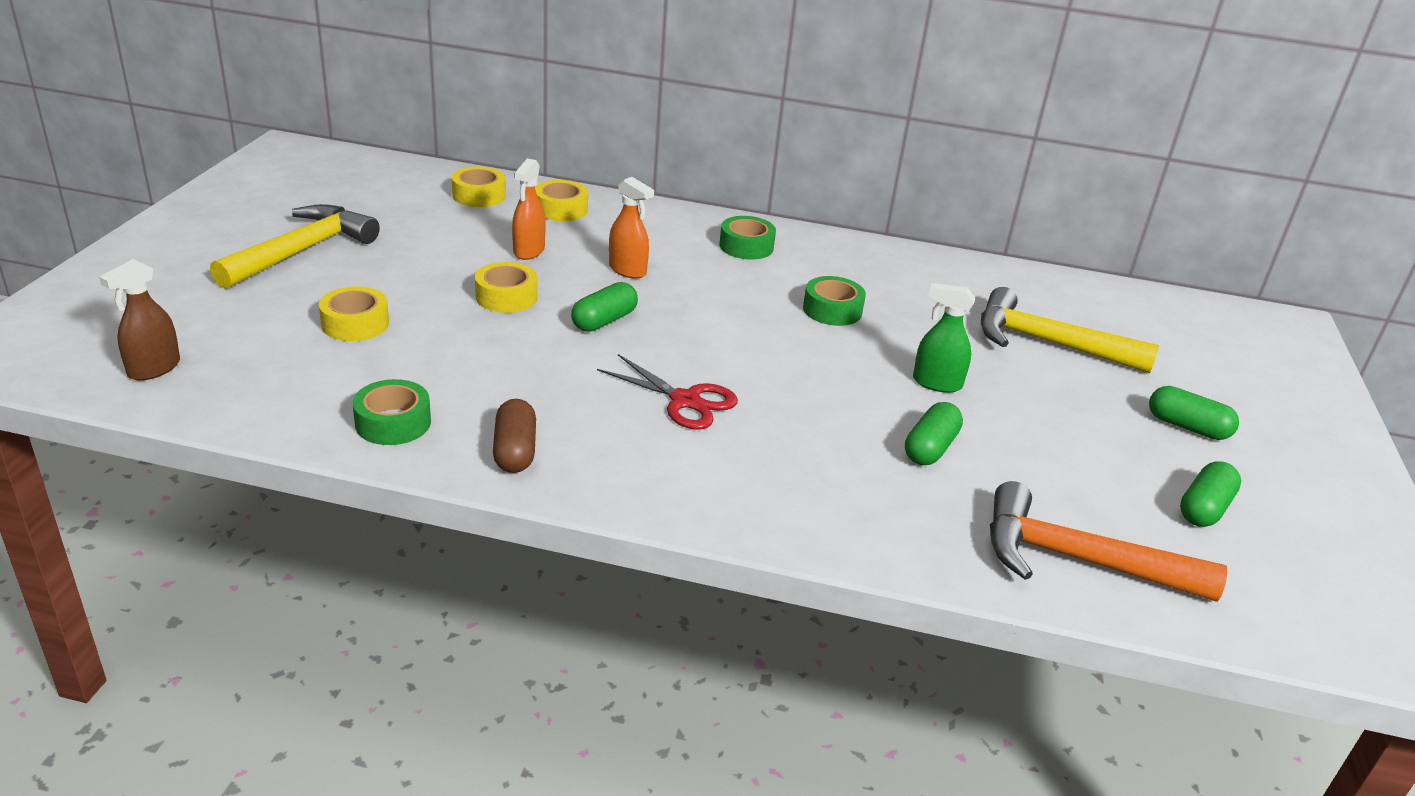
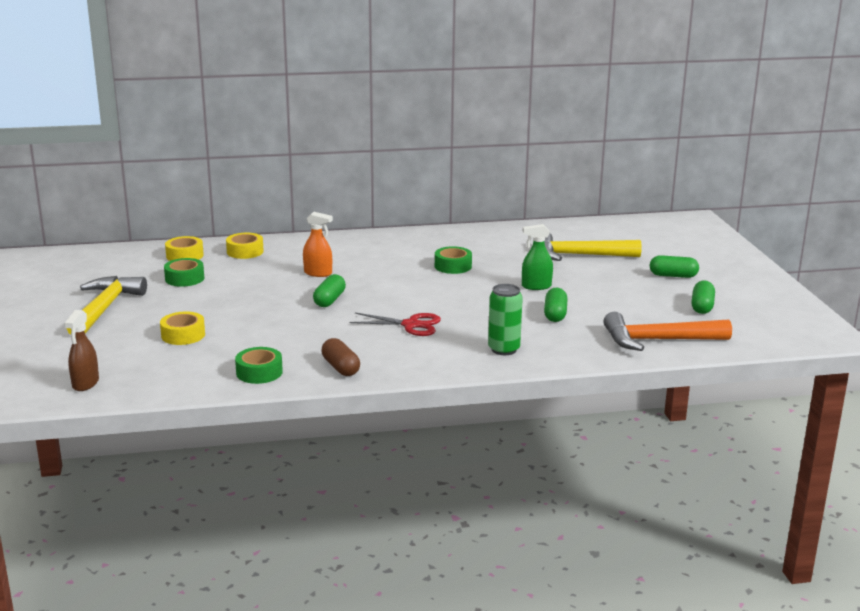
camera: 20 degrees left, 10 degrees down
yellow tape [475,262,538,313] -> none
orange spray bottle [512,159,546,260] -> none
green tape [719,216,776,259] -> green tape moved to [164,258,204,287]
none -> green can [488,284,523,355]

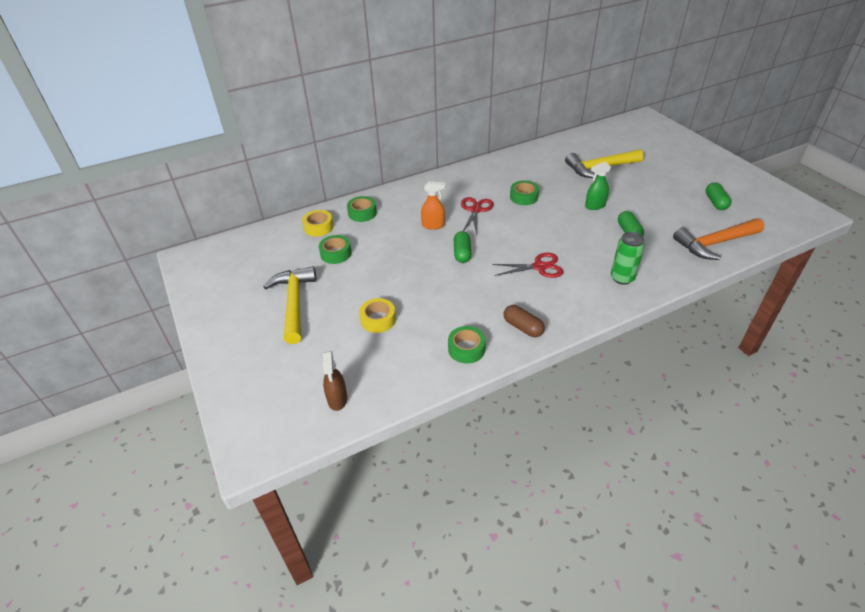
camera: 15 degrees left, 20 degrees up
yellow tape [226,233,264,259] -> green tape [347,196,377,222]
green capsule [650,255,699,278] -> none
none -> red scissors [461,197,494,234]

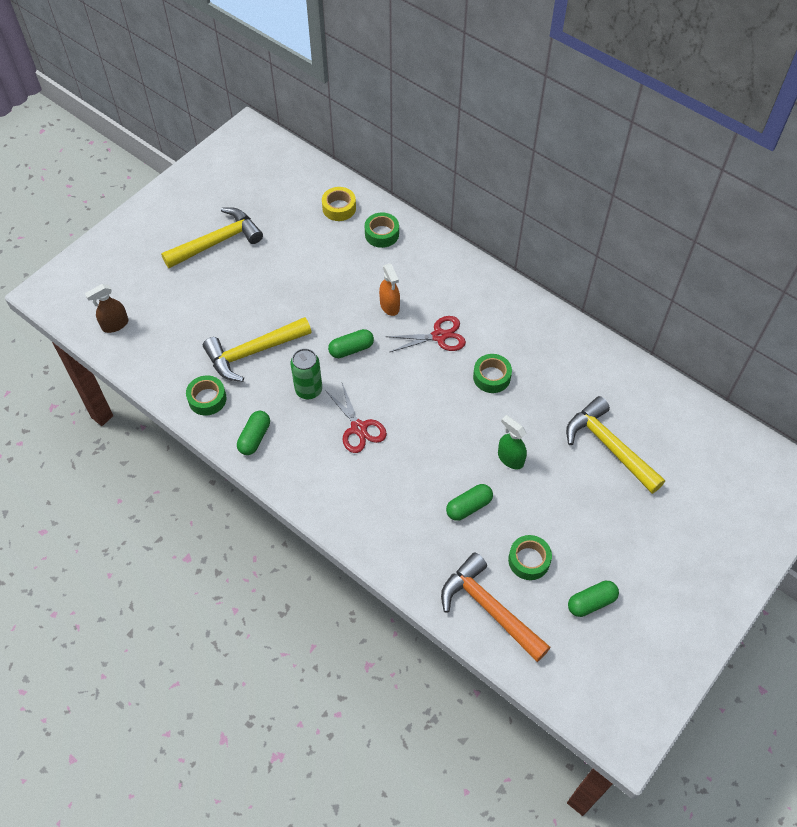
camera: 65 degrees right, 15 degrees up
green tape [319,235,351,264] -> green tape moved to [508,535,552,580]
yellow tape [359,298,396,333] -> none
brown capsule [503,305,545,337] -> green capsule [237,411,270,455]
green can [611,232,645,285] -> green can moved to [290,348,322,399]
none -> yellow hammer [203,317,312,382]

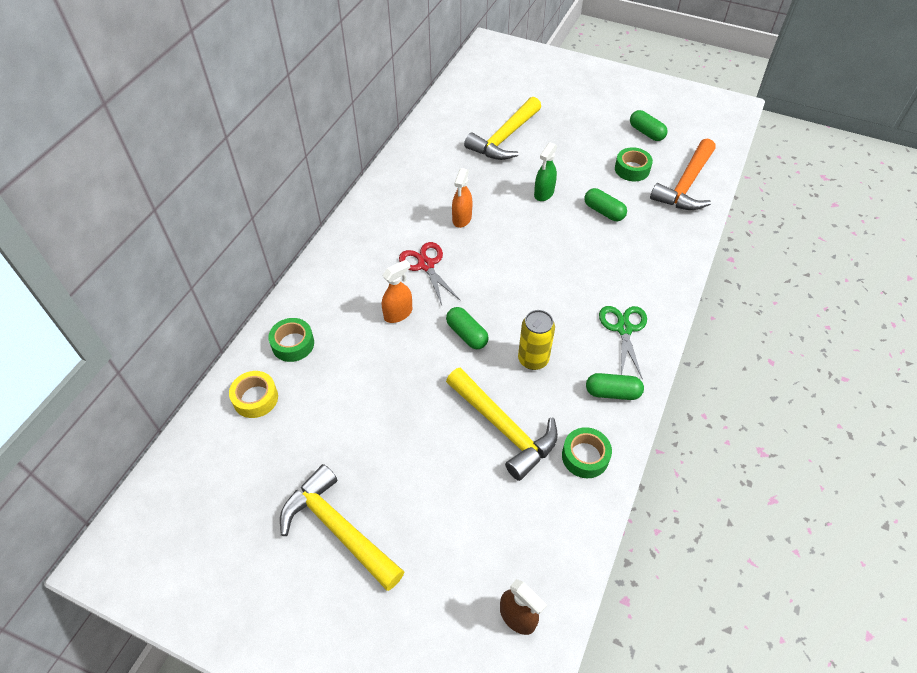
camera: 105 degrees left, 5 degrees down
green can [290,348,322,399] -> yellow can [518,310,555,370]
red scissors [325,383,387,453] -> none
green tape [473,354,512,393] -> orange spray bottle [452,168,473,228]
none -> green scissors [599,306,647,380]

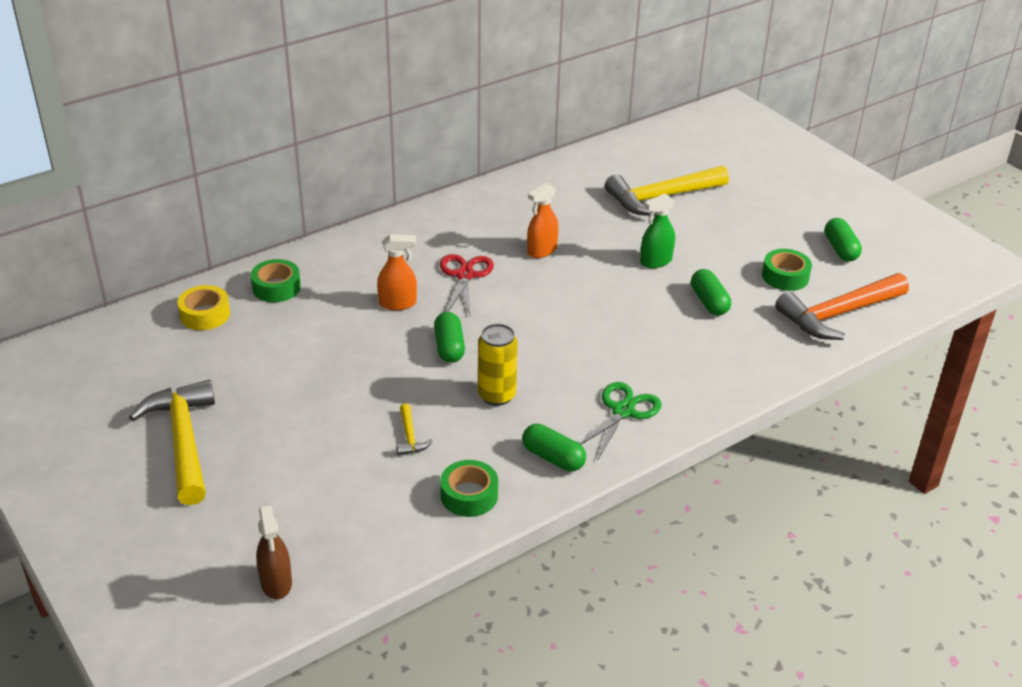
camera: 30 degrees right, 15 degrees down
yellow hammer [446,368,558,481] -> yellow hammer [396,403,432,456], size x0.43

